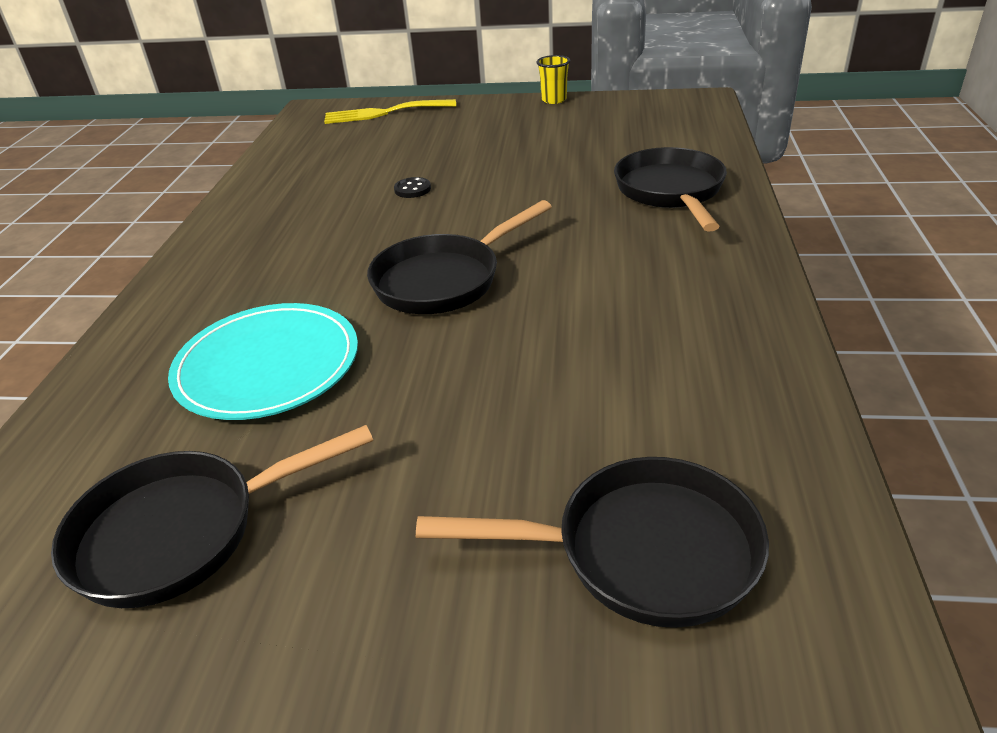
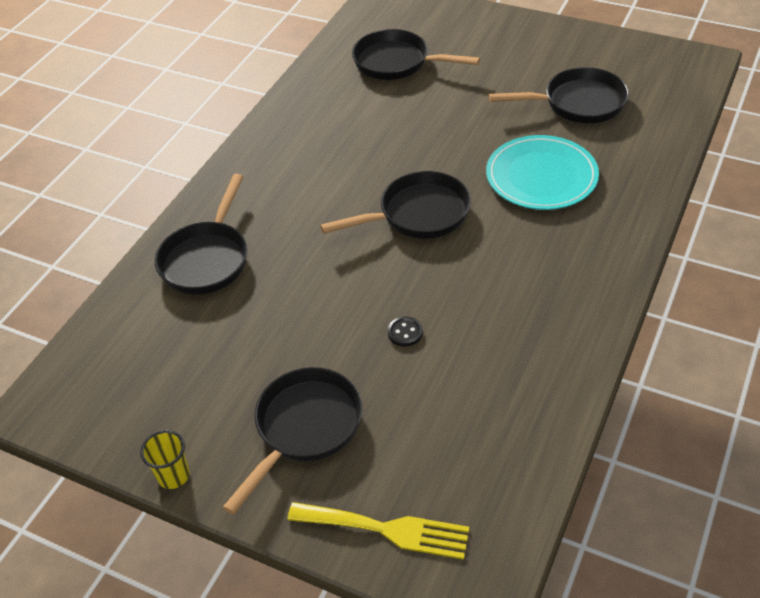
camera: 160 degrees left, 10 degrees up
none -> black pan [222,367,363,515]

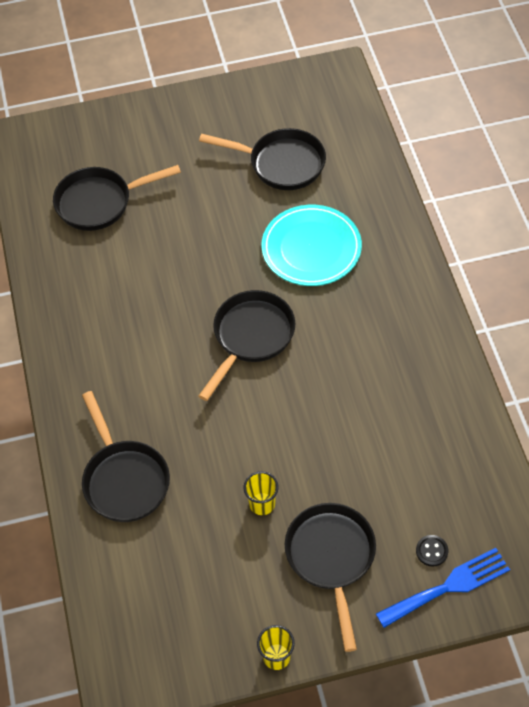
camera: 40 degrees left, 10 degrees up
yellow fork [287,502,469,560] -> blue fork [376,548,510,628]
black button [388,316,423,347] -> black button moved to [416,535,448,567]
black pan [489,67,629,123] -> black pan turned 60 degrees clockwise [199,128,326,190]
none -> yellow cup [244,471,279,515]

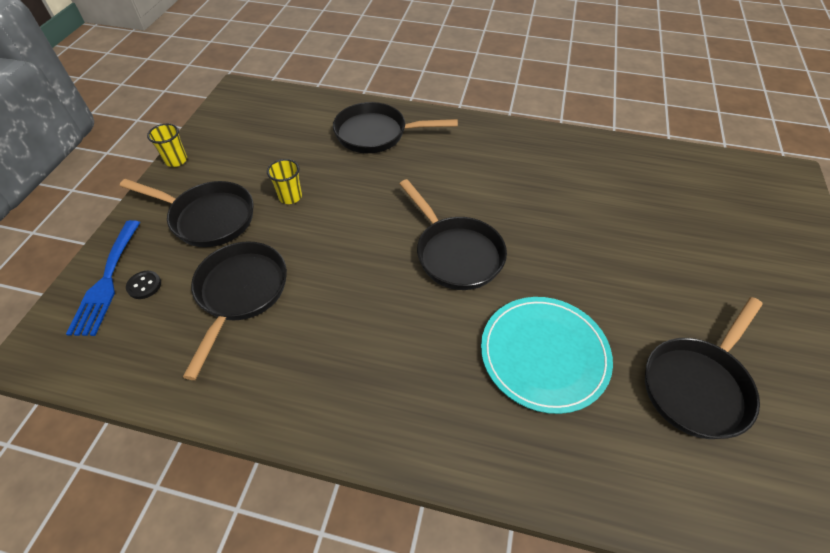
camera: 115 degrees right, 5 degrees down
black pan [53,165,181,231] -> black pan moved to [183,241,287,380]

